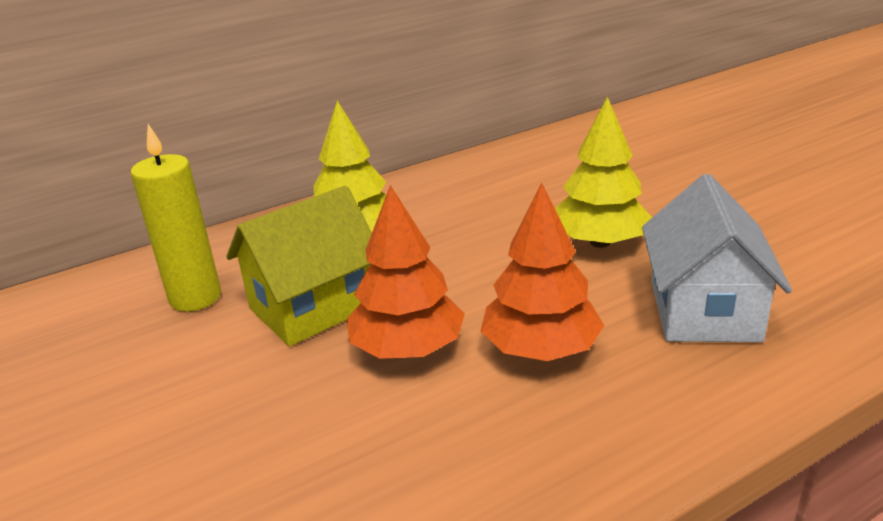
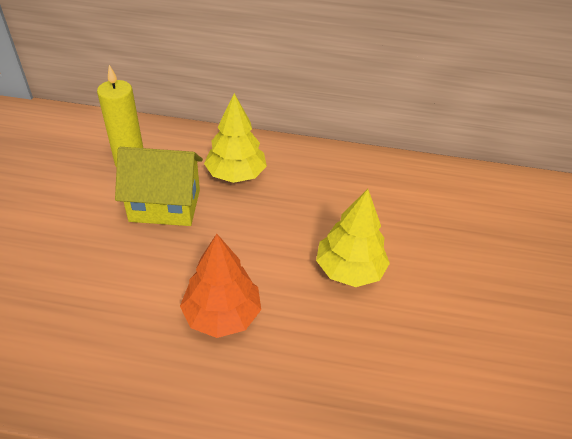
camera: 35 degrees right, 15 degrees up
orange tree [347,185,465,359] -> none
white house [642,174,792,342] -> none

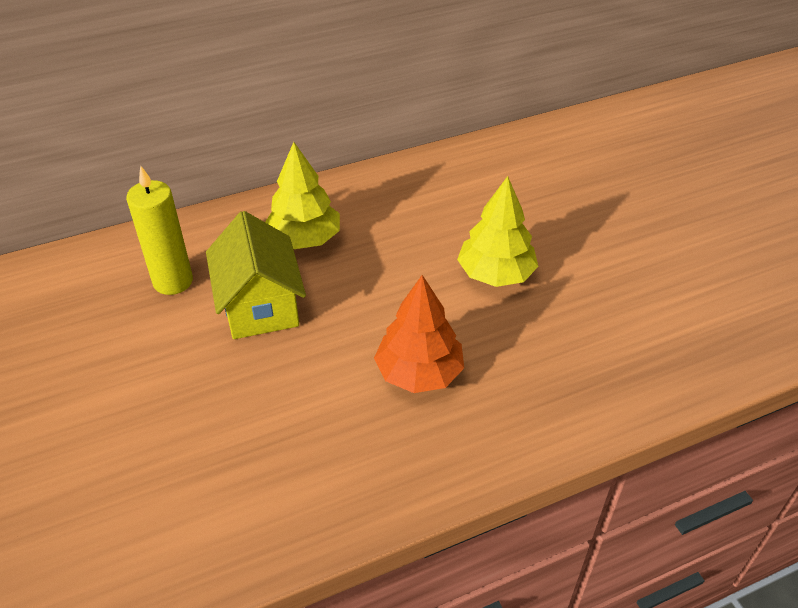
camera: 30 degrees left, 0 degrees up
yellow house [115,147,203,226] -> yellow house turned 75 degrees counterclockwise [206,211,306,339]

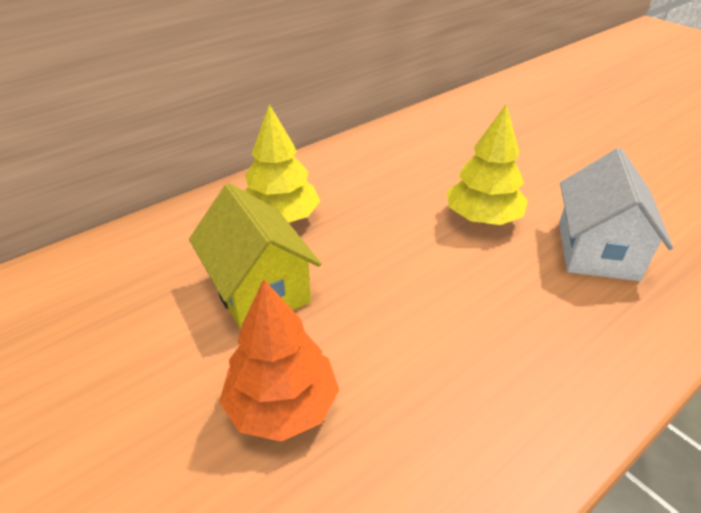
camera: 15 degrees left, 5 degrees down
yellow candle [126,165,193,295] -> none
orange tree [374,275,464,393] -> orange tree moved to [219,279,339,441]
none -> white house [559,148,673,281]

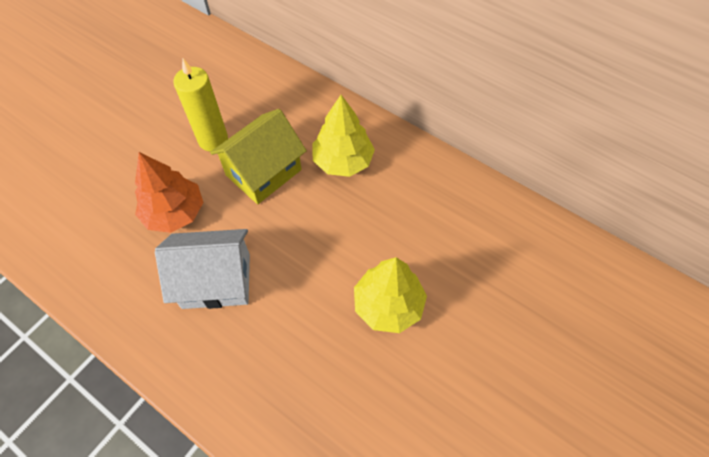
camera: 75 degrees right, 20 degrees up
white house [559,148,673,281] -> white house moved to [155,229,250,309]
none -> yellow candle [173,59,228,151]

